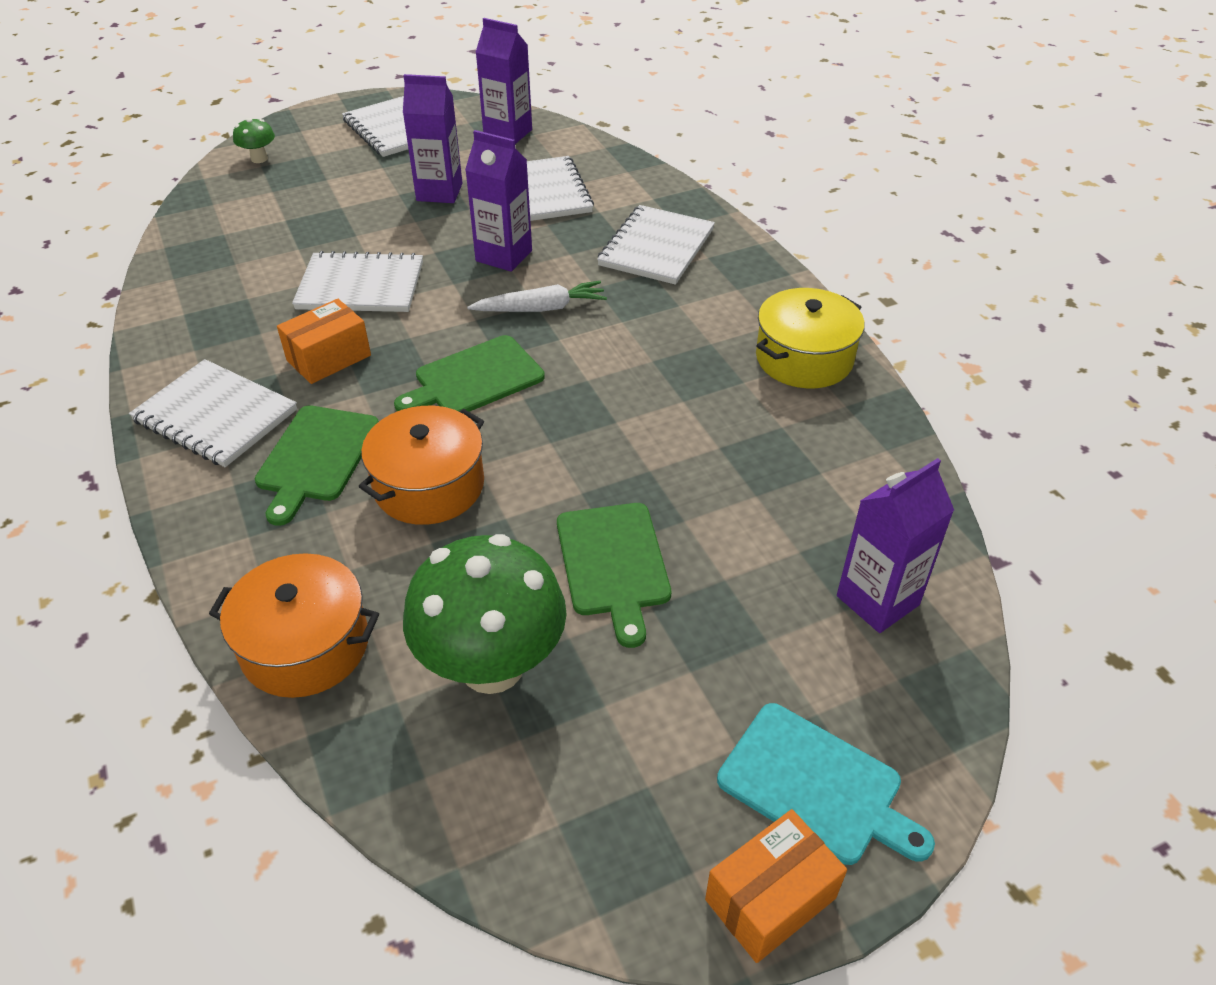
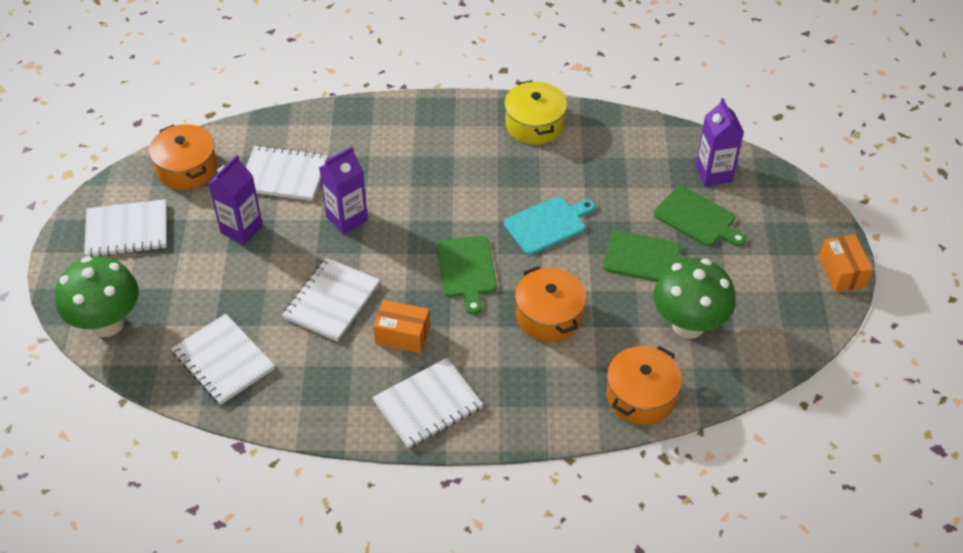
camera: 65 degrees left, 5 degrees up
green mushroom [233,118,275,163] -> green mushroom [55,256,139,337], size x2.29
green cutting board [255,405,379,526] -> green cutting board moved to [654,186,746,246]
orange box [277,299,371,384] -> orange box turned 60 degrees counterclockwise [373,300,430,353]
white carrot [467,281,607,312] -> none
purple carton [476,18,532,144] -> orange pot [149,124,217,190]
white notebook [597,205,715,285] -> white notebook moved to [171,314,275,405]
turquoise cutting board [717,703,935,865] -> turquoise cutting board moved to [504,196,595,255]

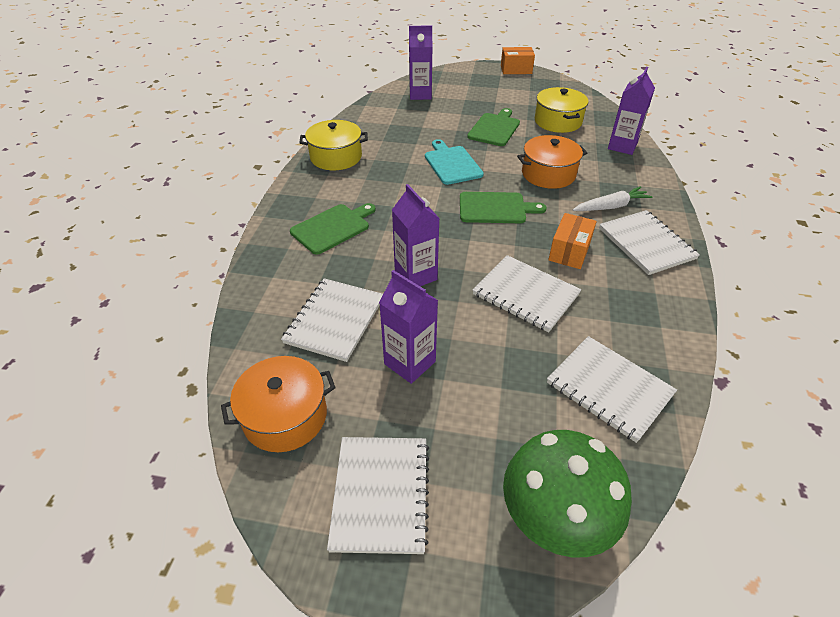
camera: 80 degrees left, 5 degrees down
white notebook [171,314,275,405] -> white notebook turned 75 degrees clockwise [547,336,677,443]
orange pot [606,346,682,425] -> purple carton [608,67,655,155]
green mushroom [653,258,735,339] -> yellow pot [535,87,589,133]
green cutting board [654,186,746,246] -> green cutting board moved to [290,203,375,255]
none -> white carrot [573,186,652,211]

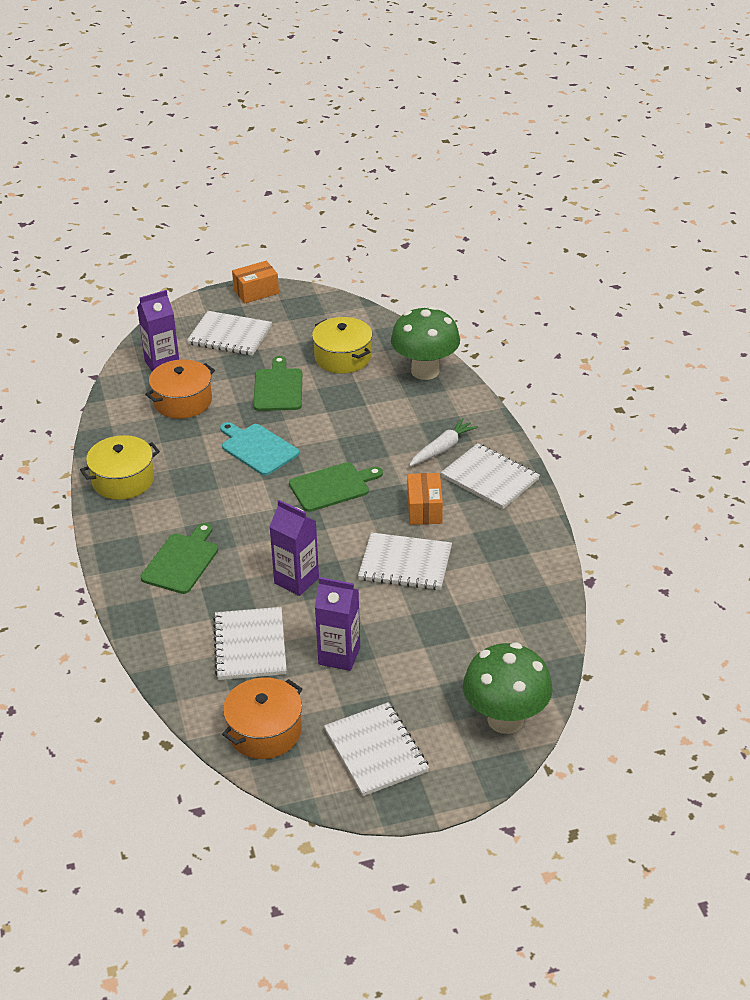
camera: 25 degrees left, 5 degrees down
orange pot [517,135,587,189] -> orange pot moved to [145,359,215,419]
white notebook [547,336,677,443] -> white notebook moved to [187,311,272,356]
purple carton [608,67,655,155] -> green mushroom [391,306,460,380]

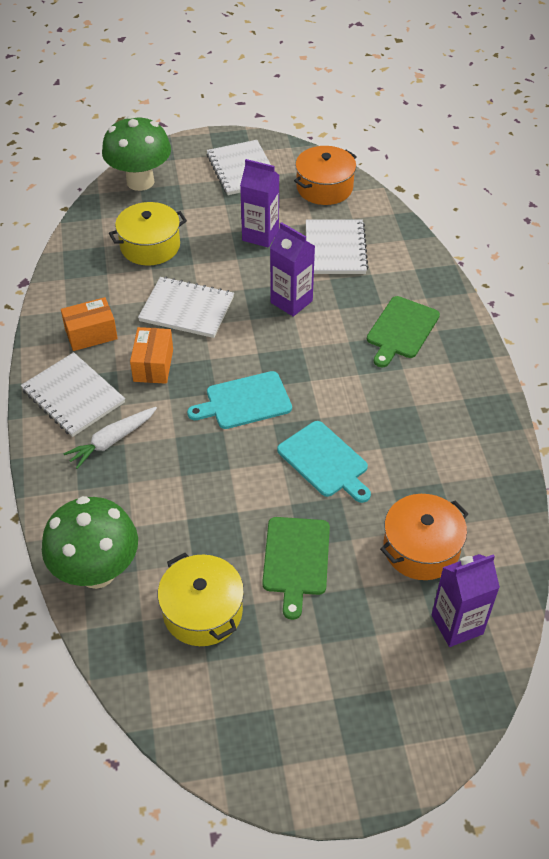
camera: 175 degrees left, 10 degrees up
yellow pot [80,435,160,500] -> yellow pot moved to [109,202,187,266]
white notebook [187,311,272,356] -> none
orange box [232,261,279,304] -> orange box moved to [61,297,118,351]
green cutting board [289,462,383,512] -> turquoise cutting board [187,371,292,429]

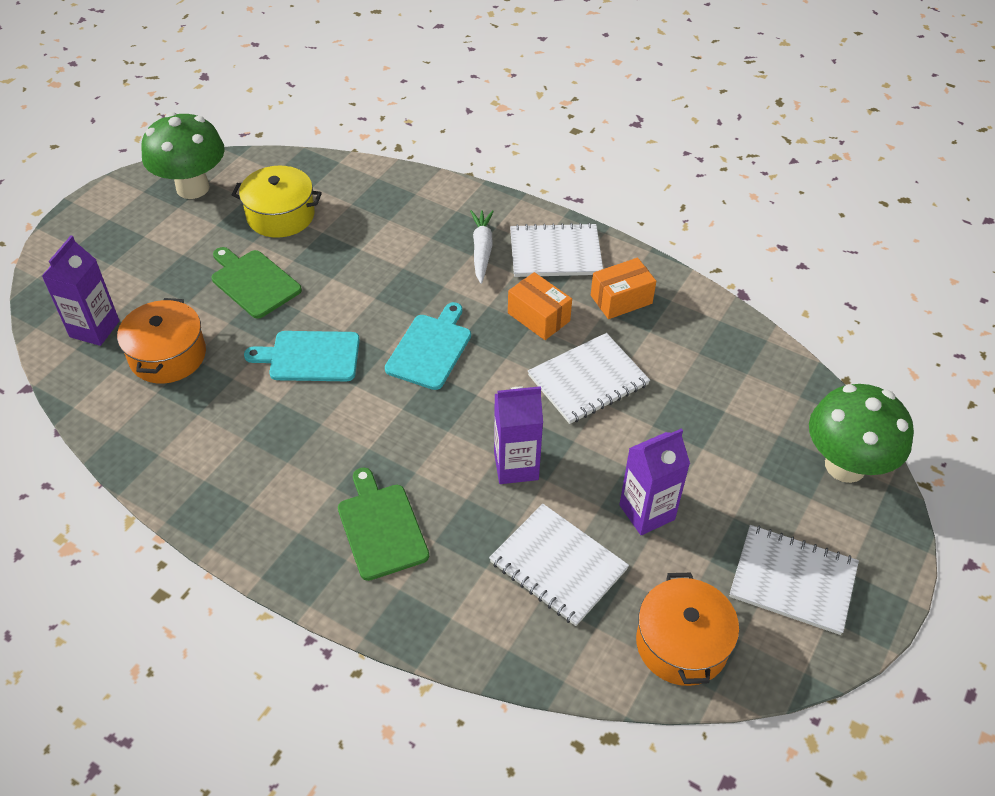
camera: 130 degrees right, 0 degrees up
green mushroom [42,496,138,589] -> green mushroom moved to [141,112,225,199]
orange box [61,297,118,351] -> orange box turned 45 degrees clockwise [591,258,656,319]
yellow pot [109,202,187,266] -> none

